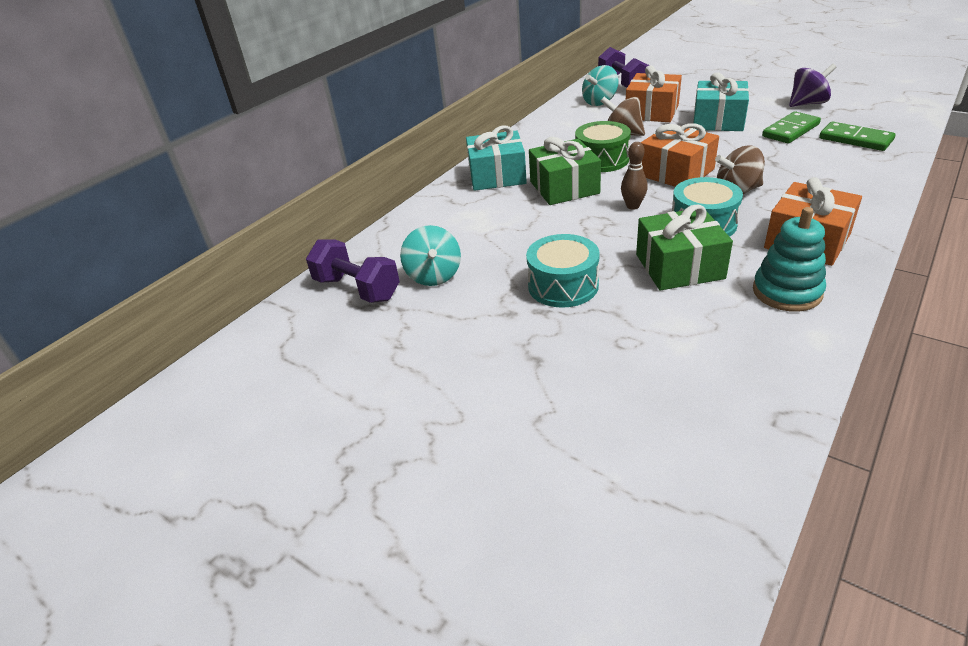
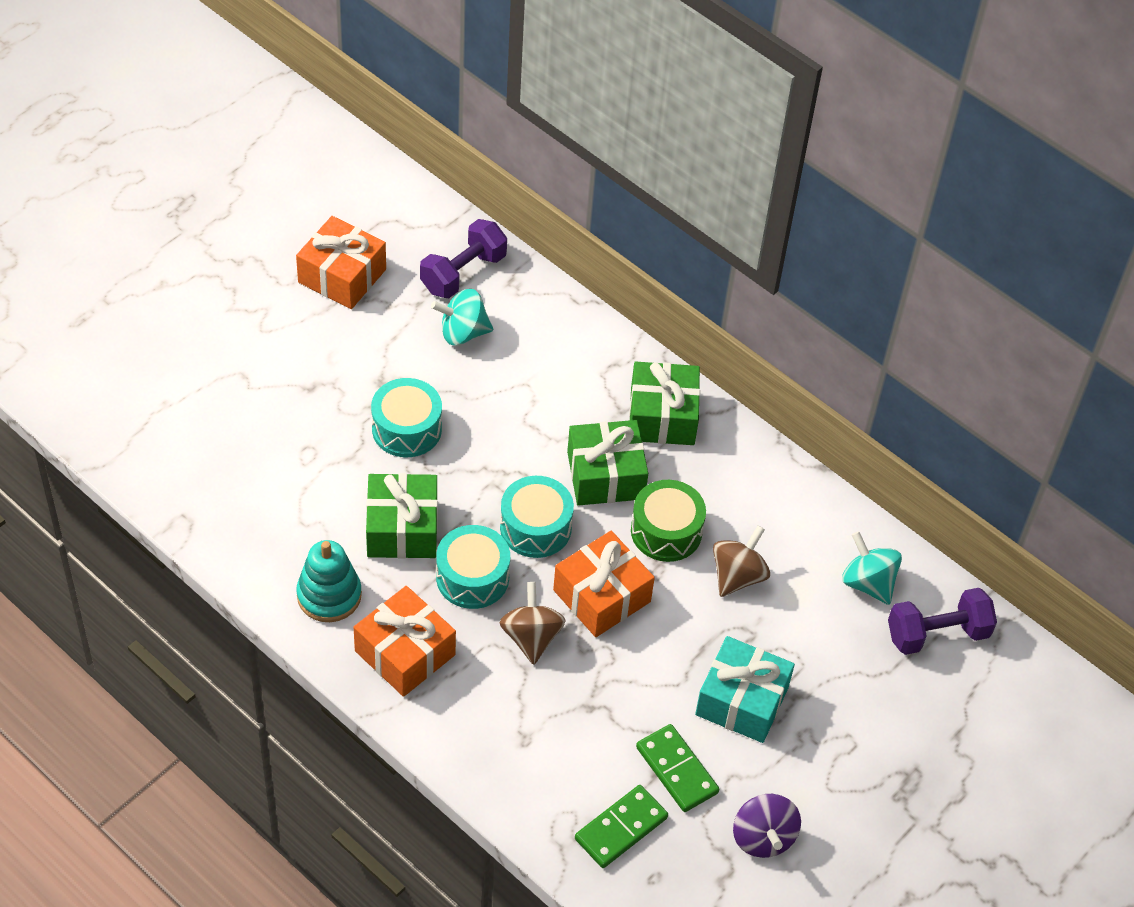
camera: 90 degrees right, 15 degrees up
turquoise gift [466,126,527,191] -> green gift [629,362,700,445]
brown bowling pin [621,142,648,210] -> turquoise drum [500,476,574,558]
orange gift [626,65,682,122] -> orange gift moved to [296,216,386,309]

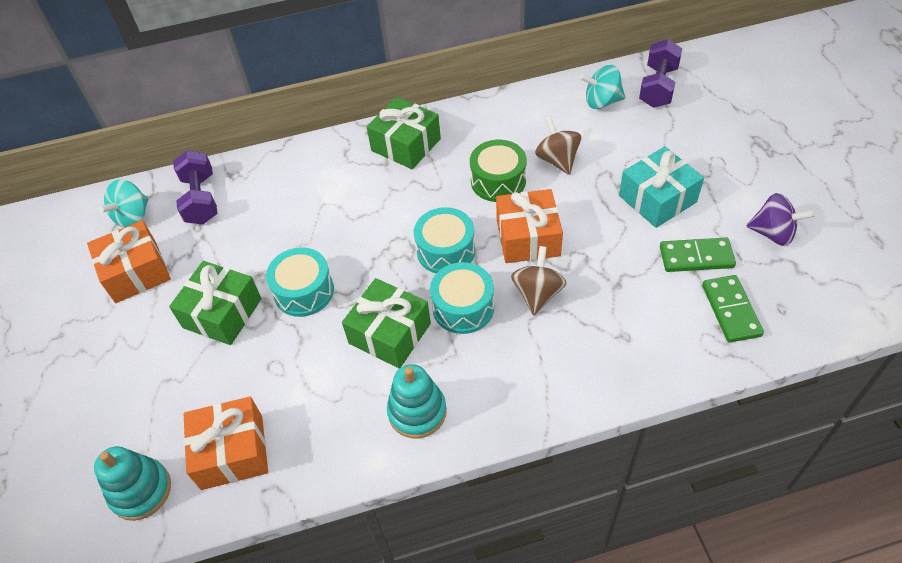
camera: 50 degrees left, 0 degrees up
orange gift [354,586,456,697] -> orange gift moved to [184,397,268,490]
turquoise spinning top [431,289,493,345] -> turquoise spinning top moved to [99,179,149,228]
brown spinning top [499,582,566,665] -> brown spinning top turned 75 degrees clockwise [511,246,566,315]
green gift [567,420,648,506] -> green gift moved to [169,261,262,345]
none -> turquoise stacking toy [94,446,171,521]

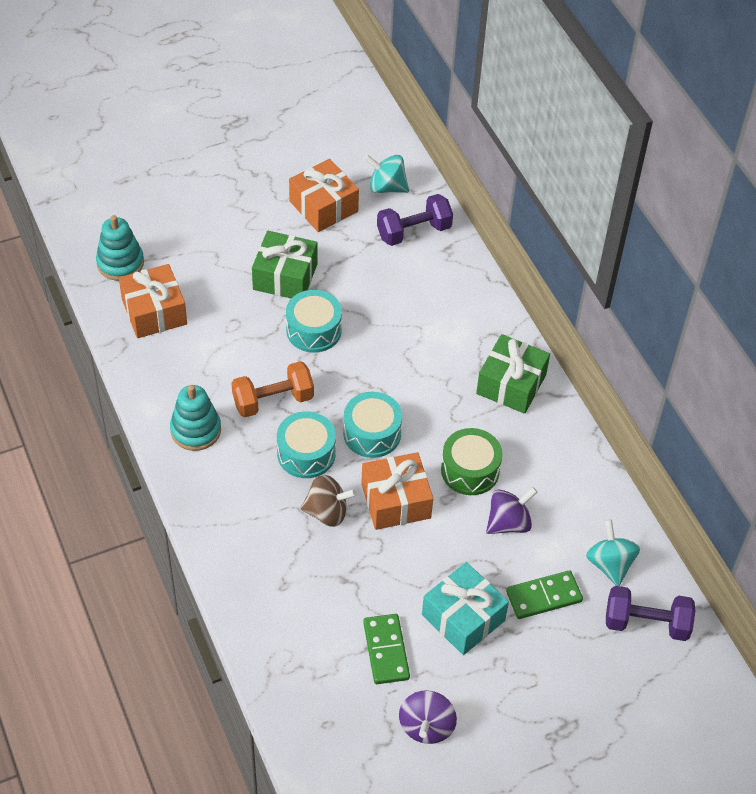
camera: 75 degrees right, 0 degrees up
green gift [342,278,431,369] -> orange dumbbell [231,361,314,417]
brown spinning top [535,116,582,175] -> purple spinning top [486,487,537,534]
green domino [702,275,764,343] -> green domino moved to [506,570,583,619]

